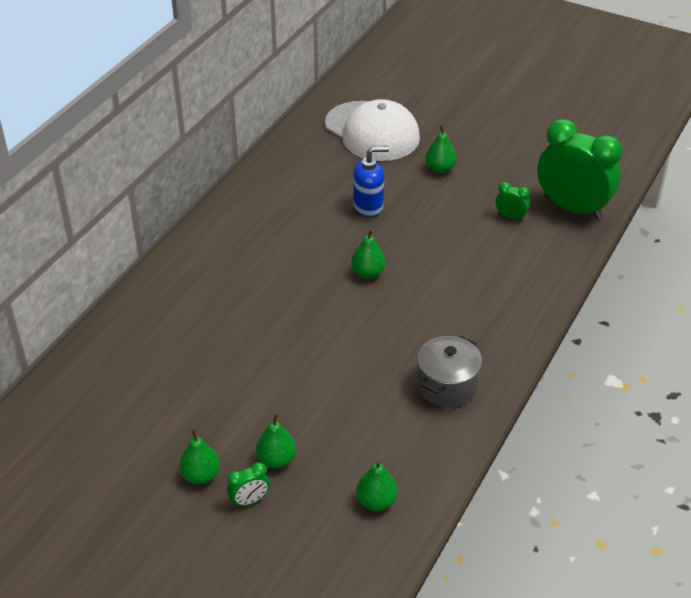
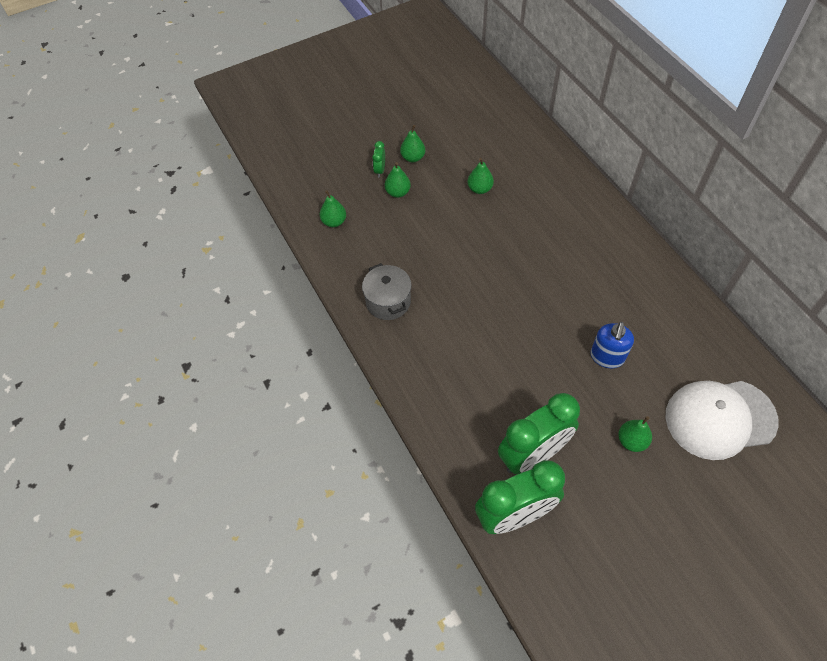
camera: 125 degrees right, 15 degrees up
green pear [351,229,386,279] -> green pear moved to [468,158,494,194]
green clock [496,182,530,220] -> green clock [498,393,580,474], size x2.43

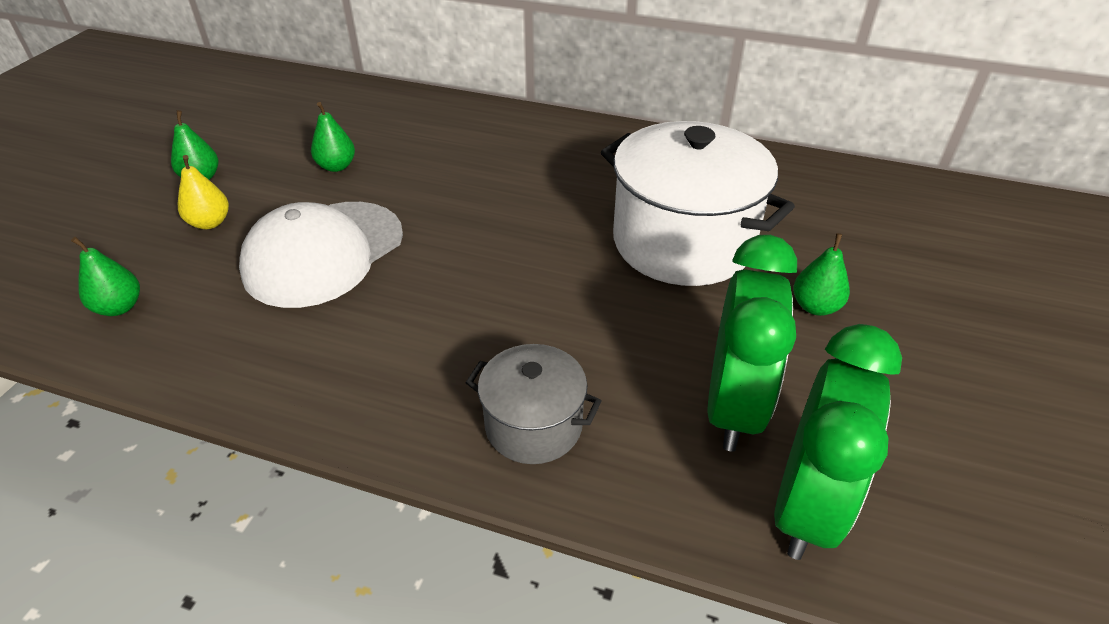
camera: 45 degrees left, 15 degrees down
grey pot [362,263,412,320] -> grey pot moved to [466,344,601,464]
green clock [372,141,385,178] -> none
green pear [385,162,411,198] -> yellow pear [178,155,229,229]
blue soap dispenser [591,322,634,368] -> white pot [601,121,795,286]
white cap [666,381,779,460] -> white cap moved to [239,202,403,308]

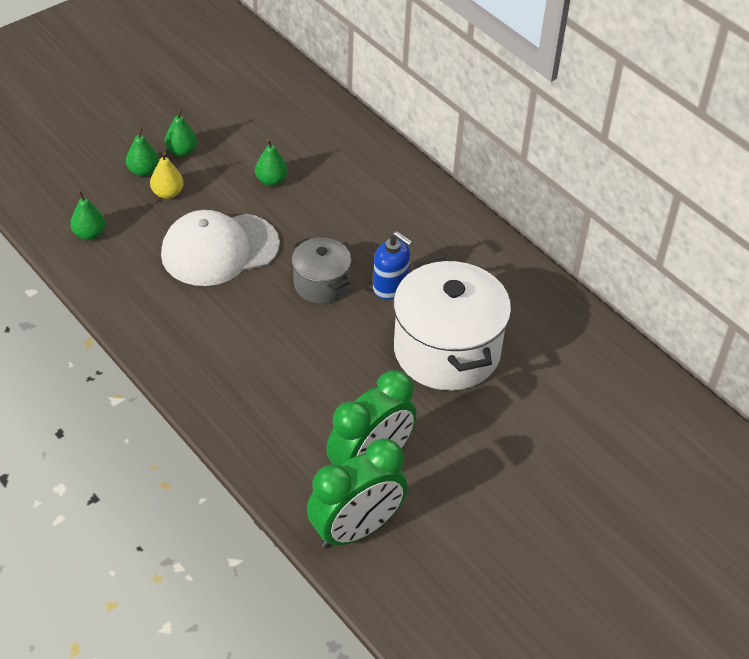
camera: 30 degrees right, 5 degrees up
grey pot [466,344,601,464] -> grey pot moved to [292,238,352,304]
green pear [793,233,850,316] -> green pear moved to [126,127,159,177]
none -> blue soap dispenser [373,231,412,299]

